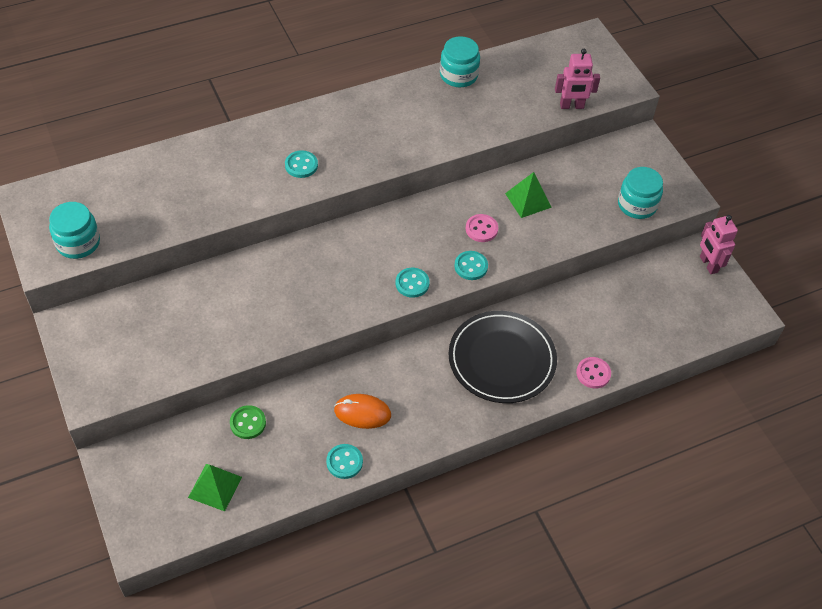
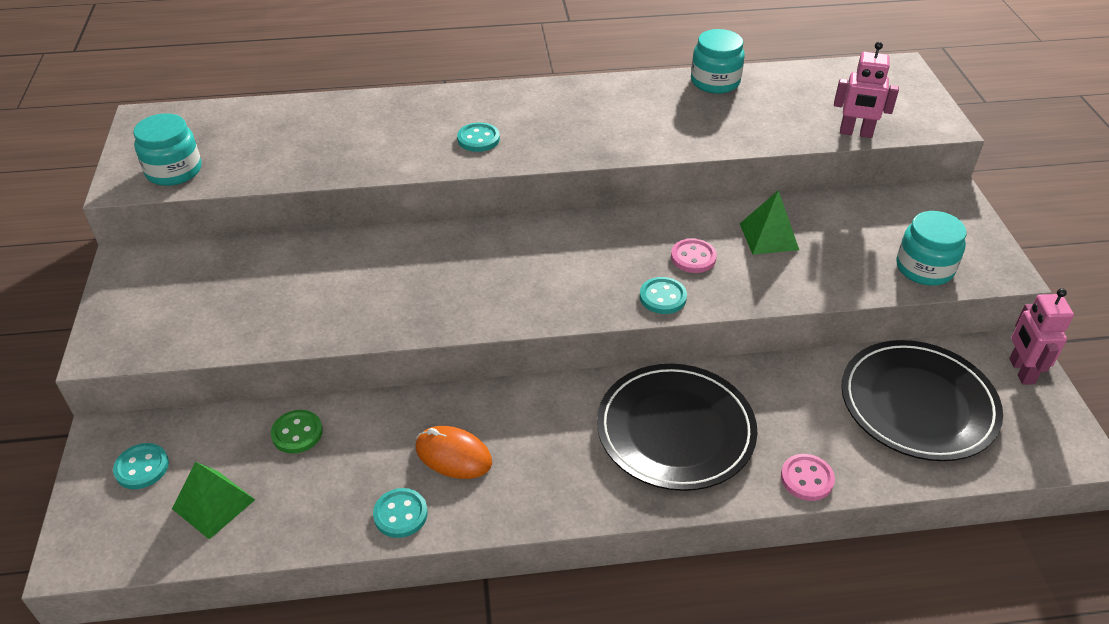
camera: 20 degrees right, 10 degrees down
turquoise button [396,268,429,298] -> turquoise button moved to [113,443,169,489]
none -> black plate [841,340,1003,461]

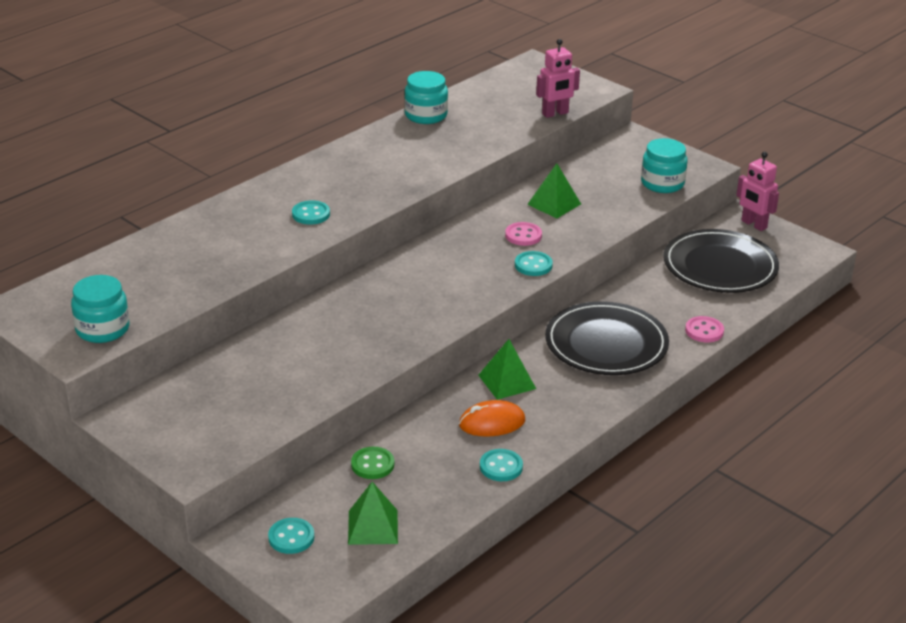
camera: 40 degrees left, 10 degrees down
none -> green pyramid [478,339,536,400]

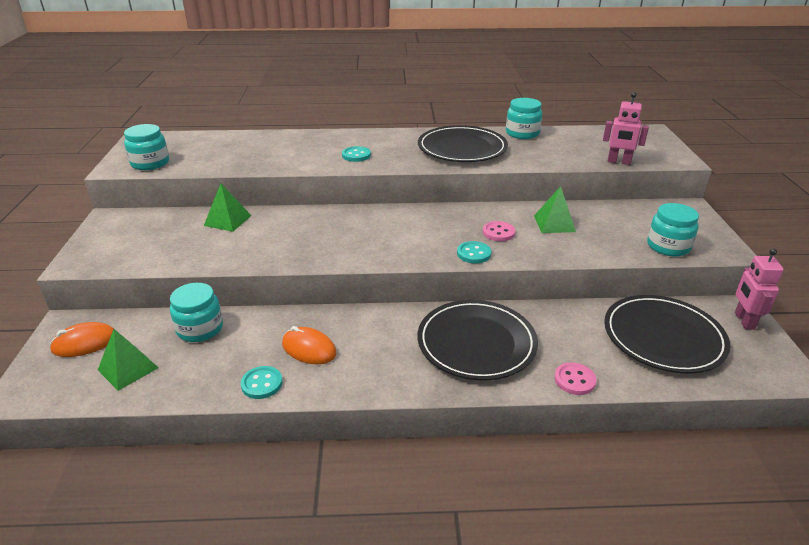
camera: 45 degrees right, 0 degrees up
turquoise button [268,518,314,554] -> orange mouse [49,322,114,357]
green button [351,447,394,479] -> turquoise jar [170,283,223,342]
green pyramid [478,339,536,400] -> green pyramid moved to [204,184,252,232]
none -> black plate [418,125,508,162]

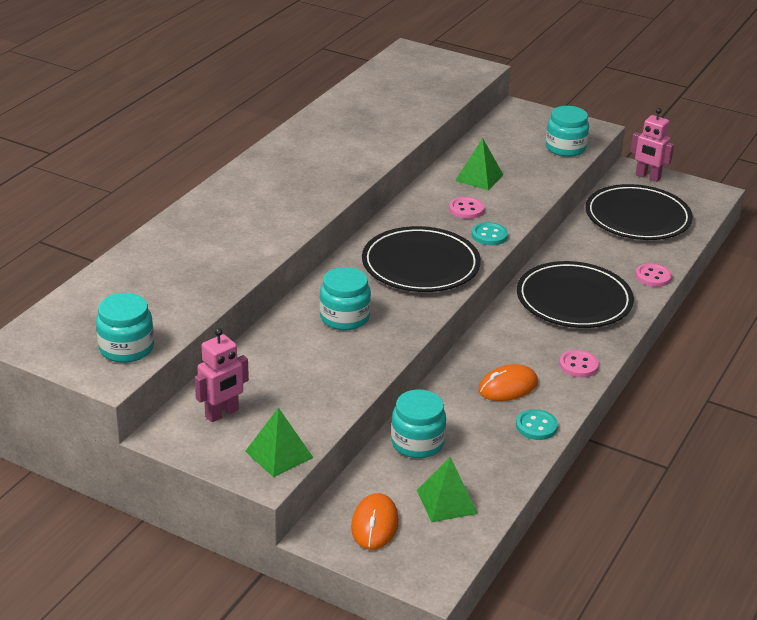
camera: 60 degrees left, 0 degrees up
green pyramid [204,184,252,232] -> green pyramid moved to [245,407,313,477]
turquoise button [342,146,371,162] -> none
black plate [418,125,508,162] -> black plate moved to [362,226,481,292]
turquoise jar [506,98,542,139] -> turquoise jar moved to [320,267,371,330]
pink robot [603,92,649,165] -> pink robot moved to [195,328,249,422]
none -> pink button [559,350,599,378]

